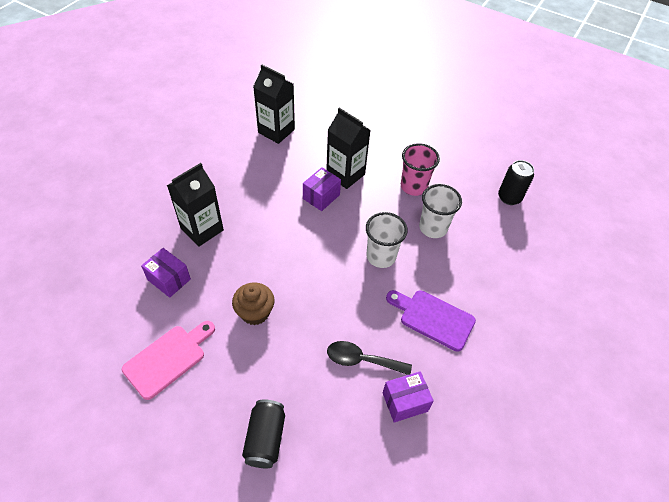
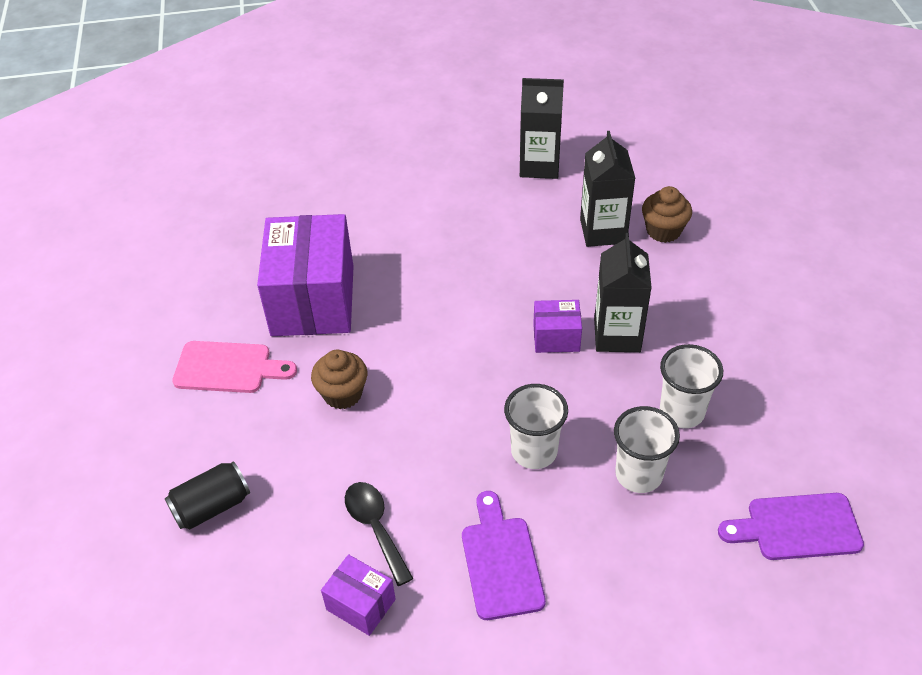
camera: 55 degrees right, 5 degrees down
purple box [141,248,191,298] -> purple box [257,214,354,336], size x2.15
black carton [167,163,224,247] -> black carton moved to [520,78,564,179]
pink cup [401,143,440,196] -> white cup [660,344,723,428]
black can [498,160,534,205] -> purple cutting board [718,493,864,560]
none -> brown cupcake [642,186,692,243]

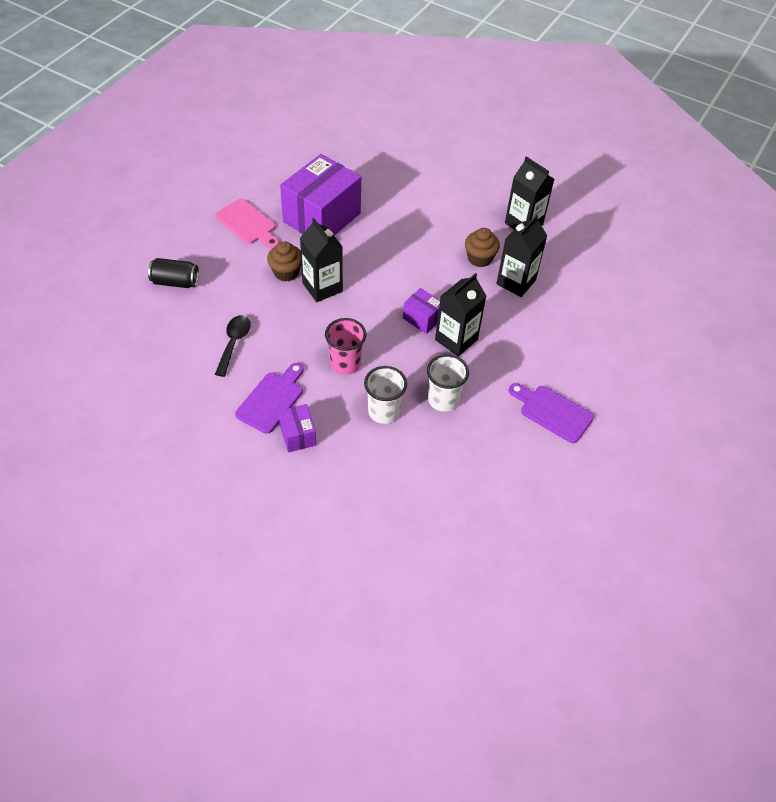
camera: 35 degrees right, 5 degrees up
purple box [321,554,395,636] -> purple box moved to [278,404,316,452]
white cup [504,384,568,469] -> pink cup [325,318,367,375]
brown cupcake [642,186,692,243] -> brown cupcake moved to [465,228,500,267]
purple cutting board [718,493,864,560] -> purple cutting board moved to [509,383,594,443]
none -> black carton [300,218,343,302]

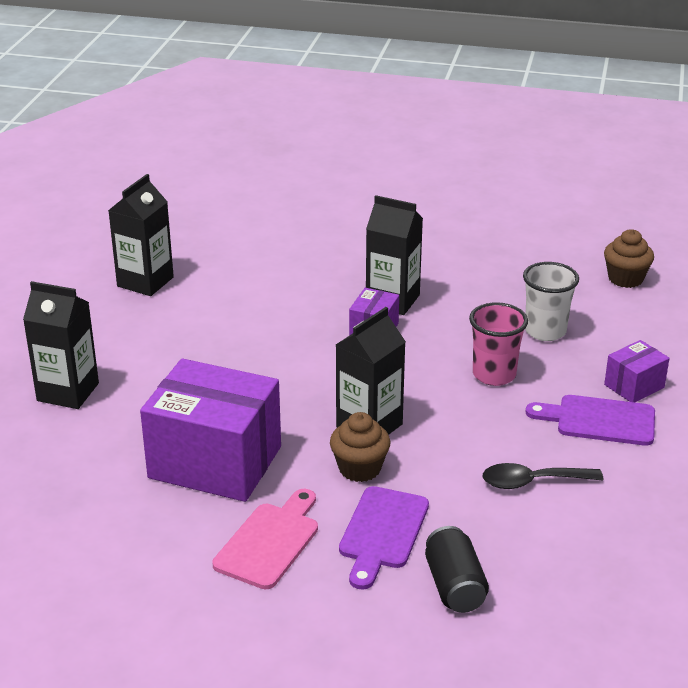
camera: 105 degrees left, 20 degrees down
white cup [427,354,469,412] -> none
brown cupcake [465,228,500,267] -> brown cupcake moved to [604,229,654,288]
black carton [496,214,548,297] -> black carton moved to [23,281,99,409]
purple cutting board [509,383,594,443] -> purple cutting board moved to [339,486,429,590]

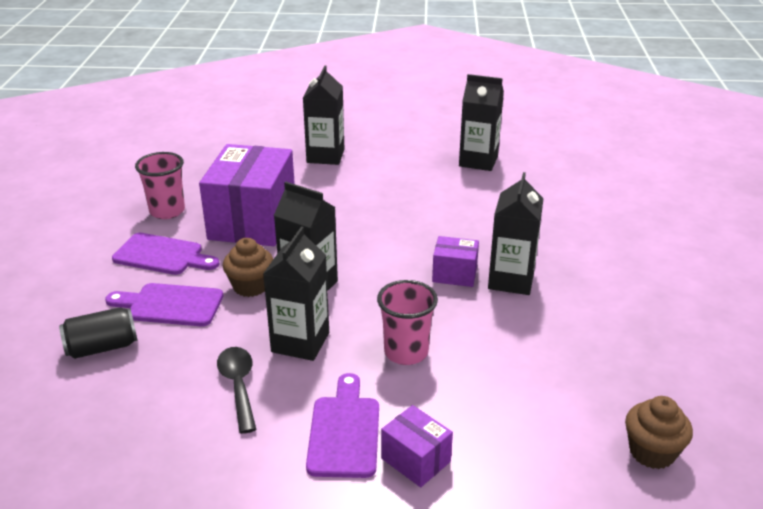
camera: 80 degrees right, 0 degrees up
pink cutting board [212,489,318,589] -> purple cutting board [112,233,219,275]
white cup [523,262,579,341] -> none
none -> pink cup [135,152,185,219]
none -> black carton [263,227,329,361]

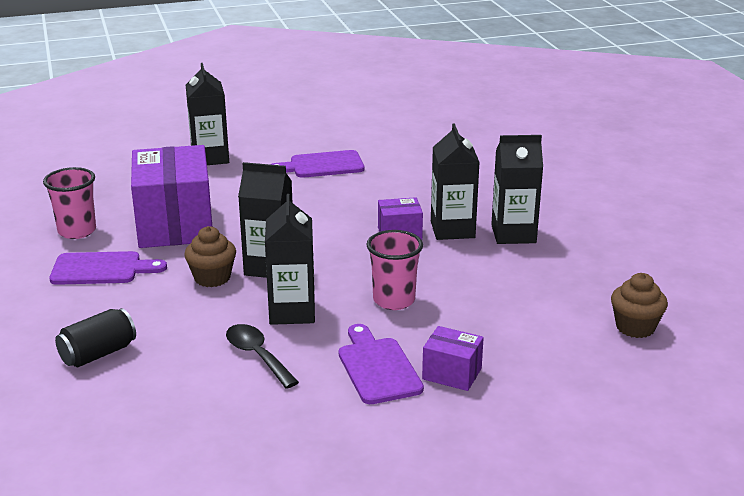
camera: 20 degrees left, 5 degrees down
purple cutting board [105,283,223,326] -> purple cutting board moved to [270,150,364,178]
black carton [459,74,504,171] -> black carton moved to [491,135,543,244]

